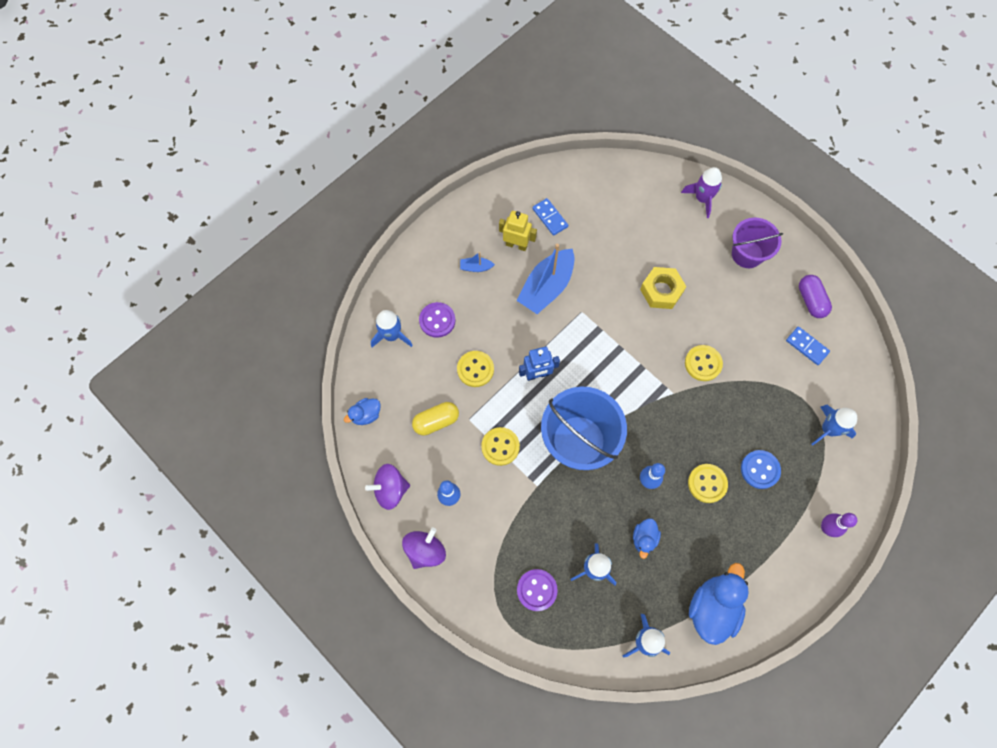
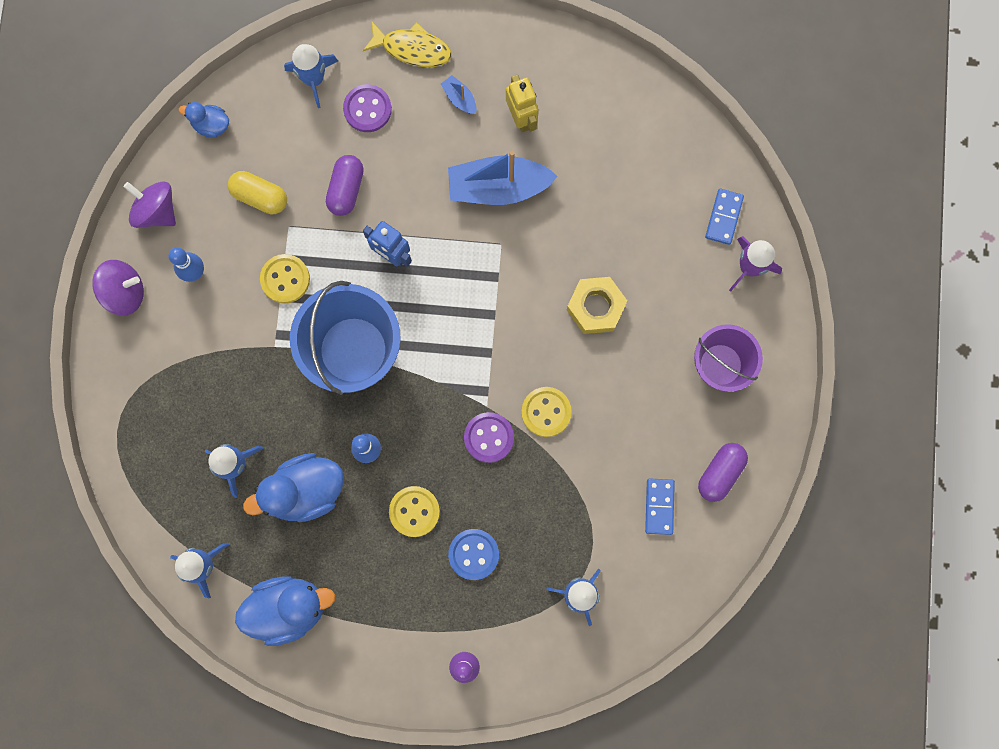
camera: 50 degrees right, 10 degrees up
yellow button [457,351,494,387] -> purple capsule [326,155,364,216]
purple button [517,569,558,611] -> purple button moved to [464,412,514,463]
blue domino [532,198,568,236] -> blue domino moved to [705,189,744,245]
blue duck [633,518,661,559] -> blue duck [243,453,344,522], size x1.90
none -> yellow fish [363,22,452,67]

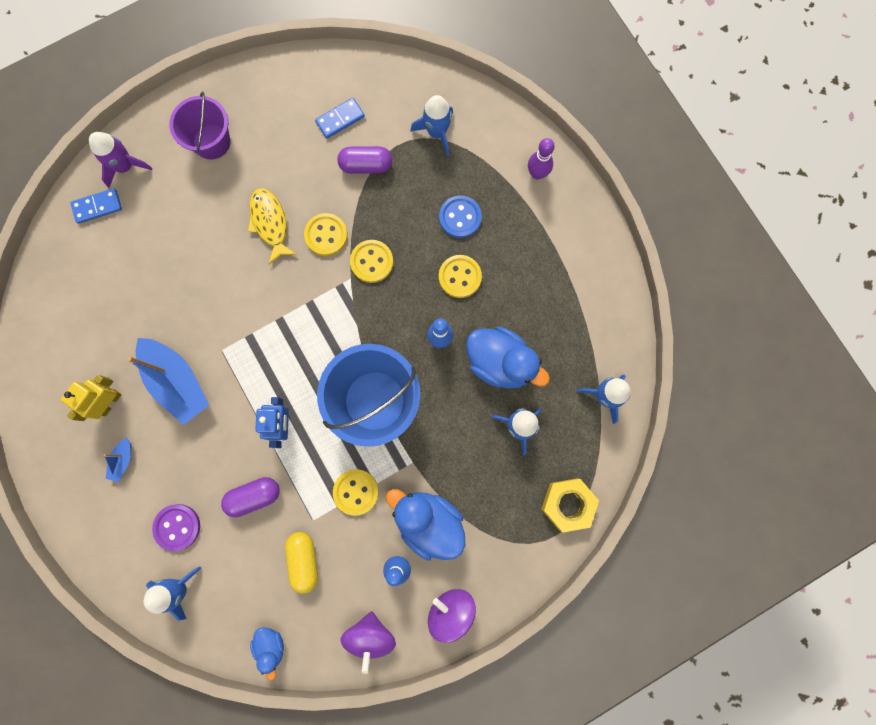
camera: 125 degrees left, 0 degrees up
blue duck [235,576,335,646] -> blue duck moved to [386,489,465,560]
yellow fish [363,22,452,67] -> yellow fish moved to [248,188,297,264]
purple button [464,412,514,463] -> yellow button [350,240,393,283]
yellow nut [567,277,627,334] -> yellow nut moved to [541,478,599,533]
purple capsule [698,443,748,502] -> purple capsule moved to [338,146,392,174]

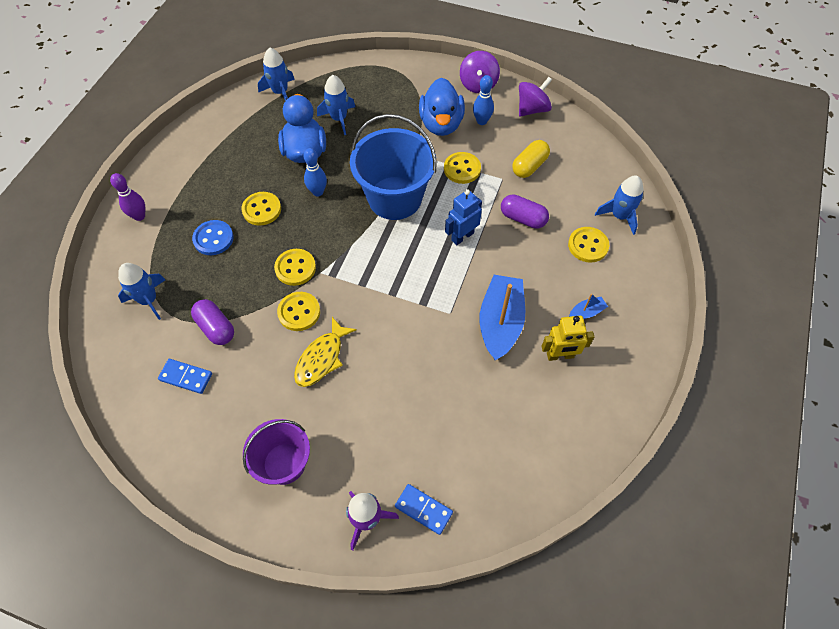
camera: 130 degrees left, 20 degrees down
purple button [152,504,200,551] -> yellow button [568,227,609,263]
blue duck [250,627,284,680] -> none
yellow nut [541,478,599,533] -> none

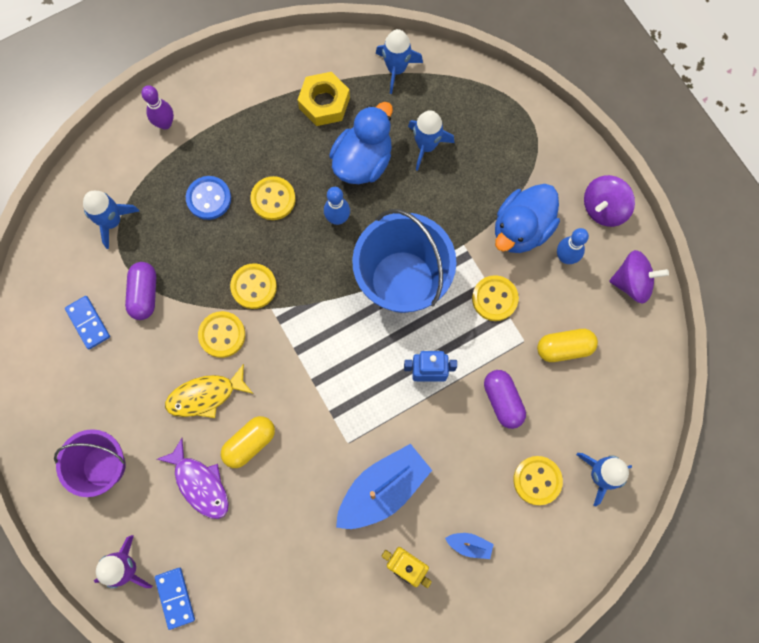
camera: 40 degrees right, 15 degrees up
none -> purple fish [157,438,229,519]
none -> yellow capsule [221,416,275,468]
none -> yellow nut [297,72,350,126]

